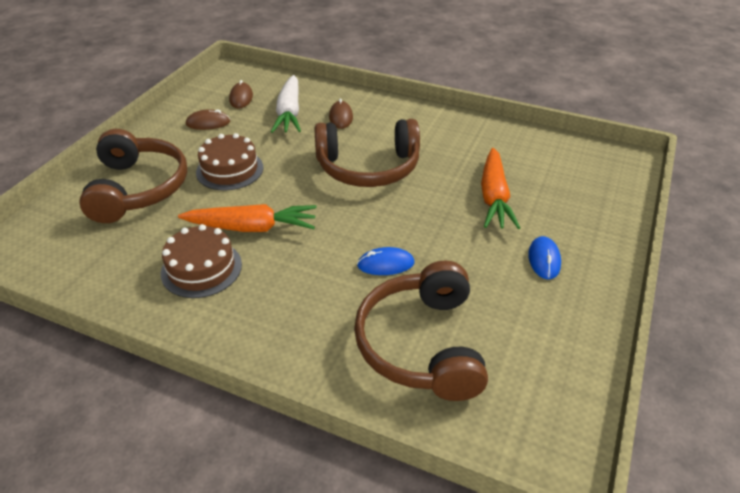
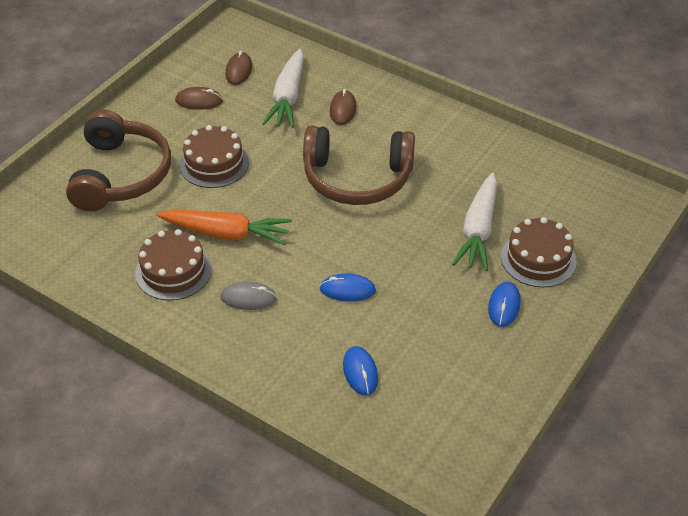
camera: 10 degrees right, 5 degrees up
brown headphones [354,260,488,401] -> blue mouse [343,346,378,396]
orange carrot [481,148,520,229] -> white carrot [452,173,497,271]
none -> grey mouse [221,282,277,310]
none -> brown cake [501,217,577,287]

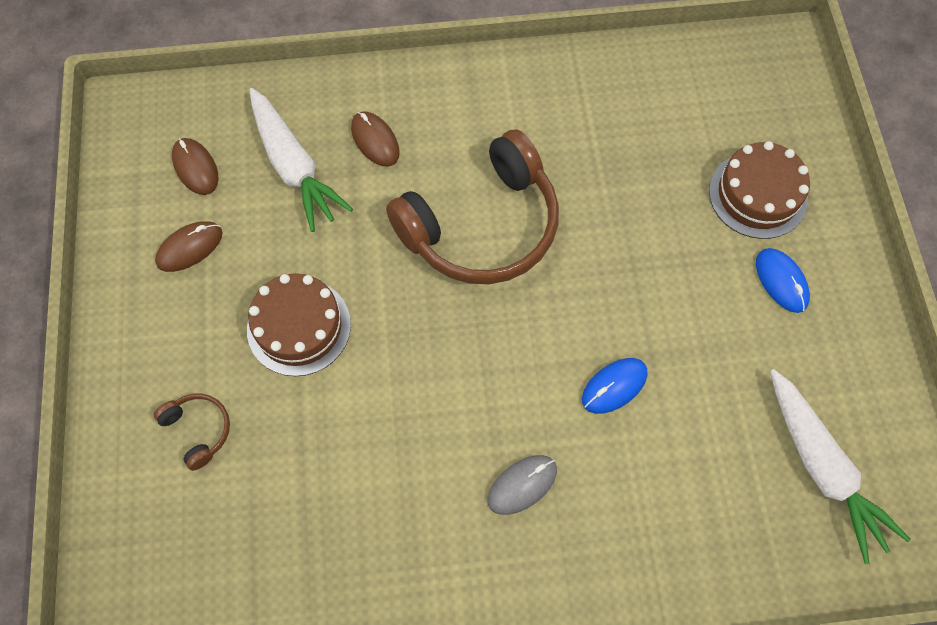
camera: 40 degrees left, 20 degrees up
brown headphones [66,109,171,211] -> brown headphones [154,394,230,471], size x0.42
brown cake [135,229,212,300] -> none
orange carrot [157,210,292,245] -> none
blue mouse [343,346,378,396] -> none
white carrot [452,173,497,271] -> white carrot moved to [770,369,911,564]

